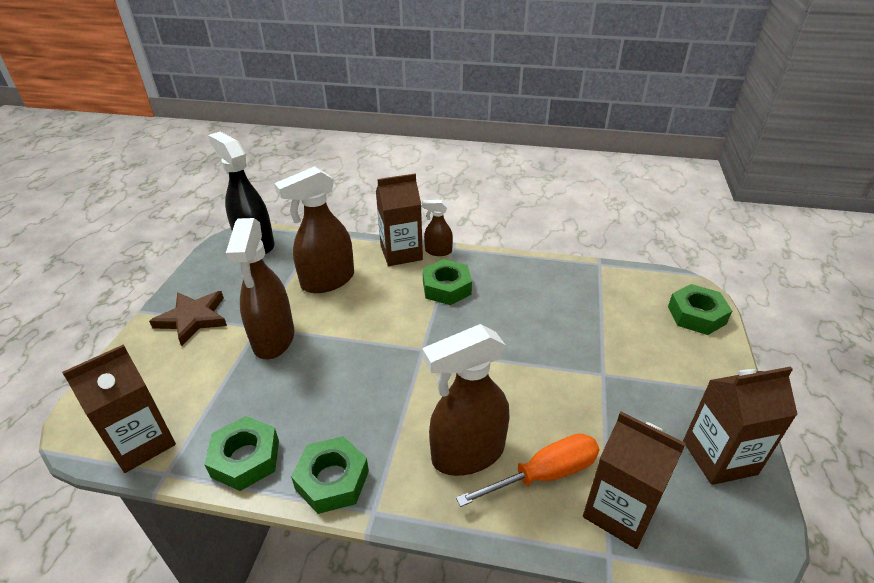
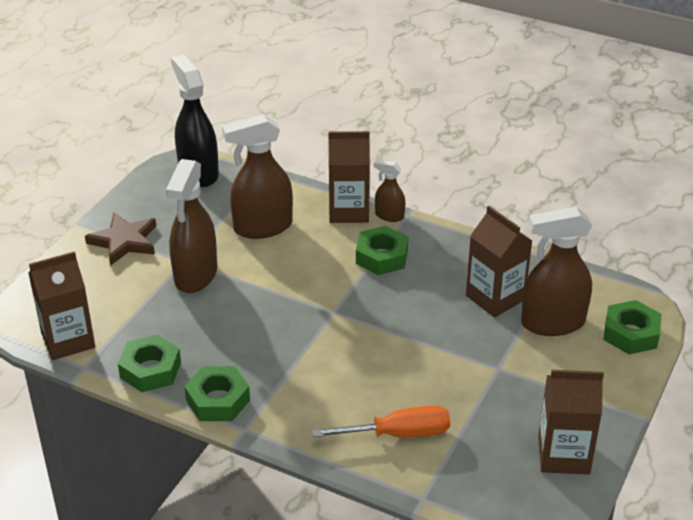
camera: 15 degrees right, 0 degrees up
brown spray bottle [422,324,509,476] -> brown spray bottle moved to [521,207,592,336]
brown carton [583,412,686,549] -> brown carton moved to [466,206,532,318]

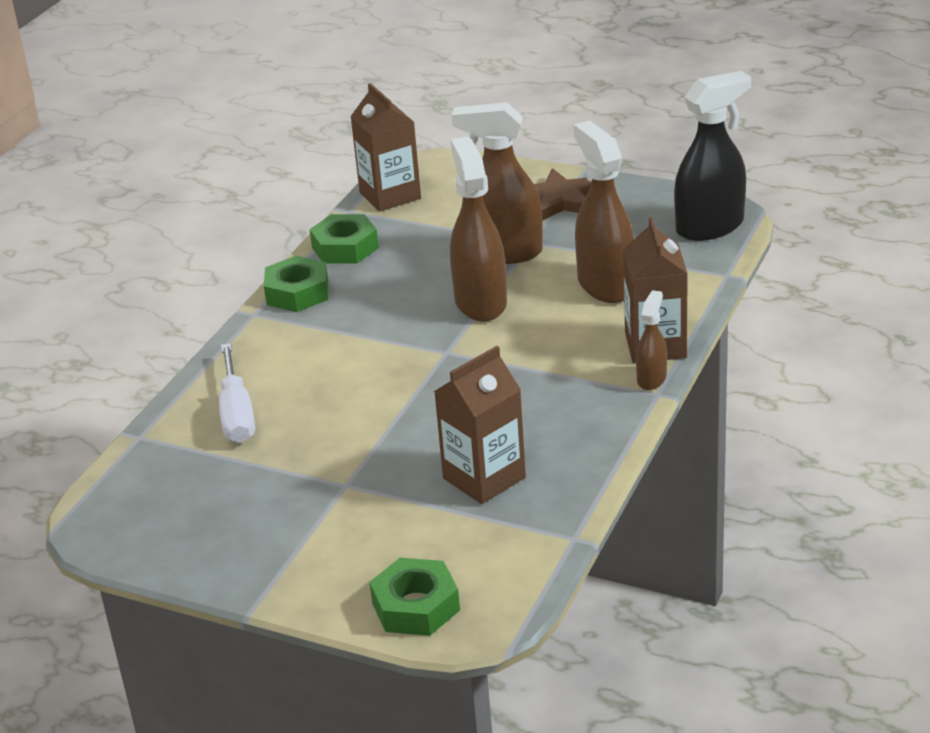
camera: 90 degrees right, 5 degrees down
orange screwdriver [312,405,450,438] -> white screwdriver [219,343,255,443]
green nut [356,226,408,275] -> none
brown spray bottle [521,207,592,336] -> brown spray bottle moved to [450,137,507,321]
brown carton [538,370,604,475] -> none

